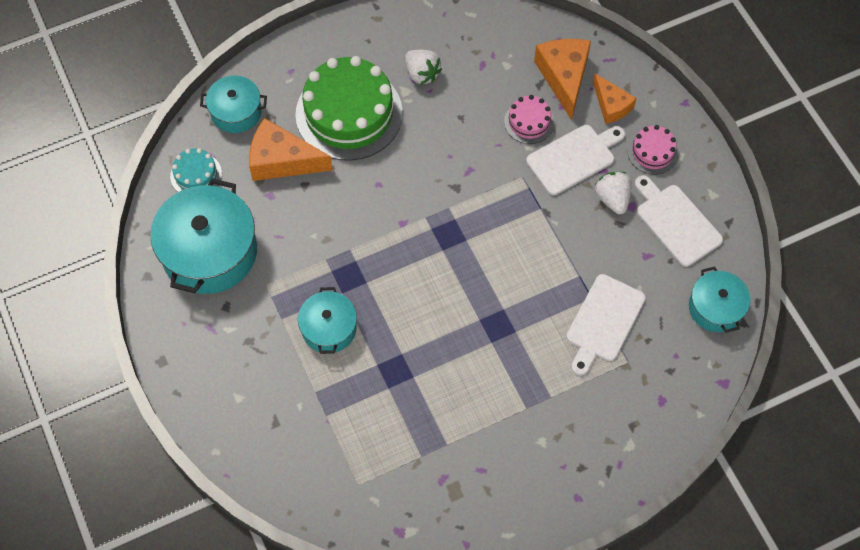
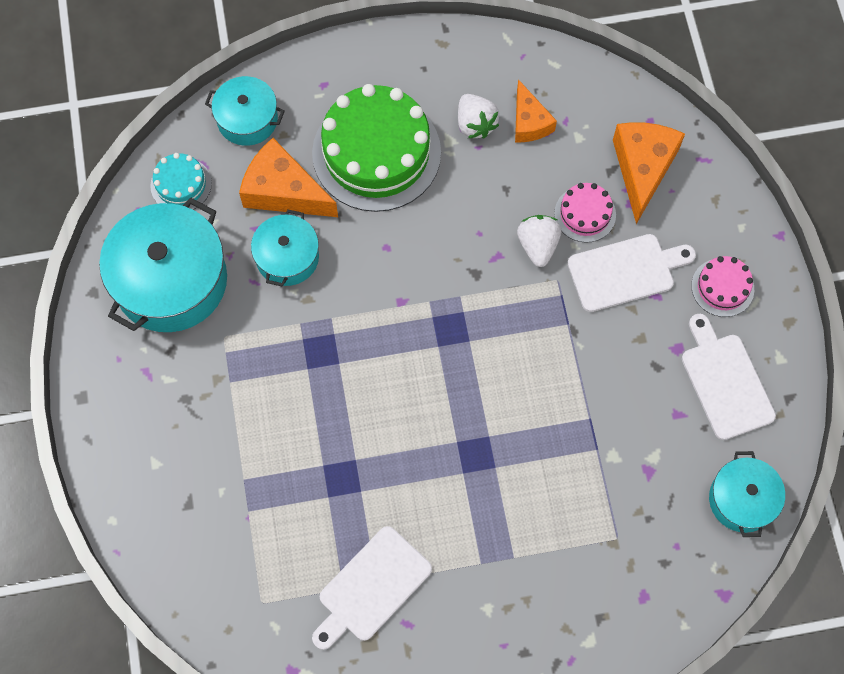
camera: 15 degrees right, 5 degrees up
turquoise pot [298,287,357,354] -> turquoise pot moved to [251,209,319,287]
white cutting board [566,274,646,376] -> white cutting board moved to [312,526,432,650]
orange cheese [593,73,637,124] -> orange cheese moved to [515,79,557,142]
white strawberry [595,172,632,214] -> white strawberry moved to [517,215,561,267]

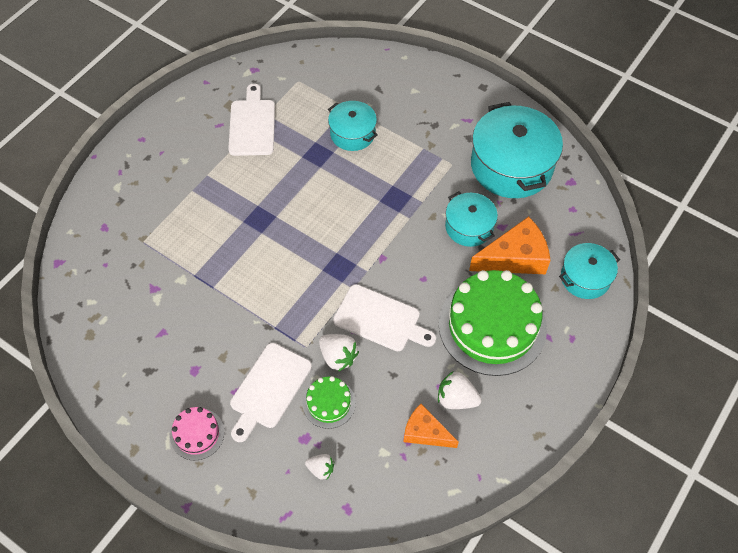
camera: 135 degrees right, 10 degrees down
turquoise cake [150,153,212,210] -> none
pink cake [554,183,616,243] -> green cake [303,376,356,429]
orange cheese [613,122,685,224] -> white strawberry [305,454,334,480]
white cutting board [682,314,776,440] -> white cutting board moved to [333,284,436,351]
turquoise pot [709,451,785,537] -> turquoise pot moved to [328,101,378,151]

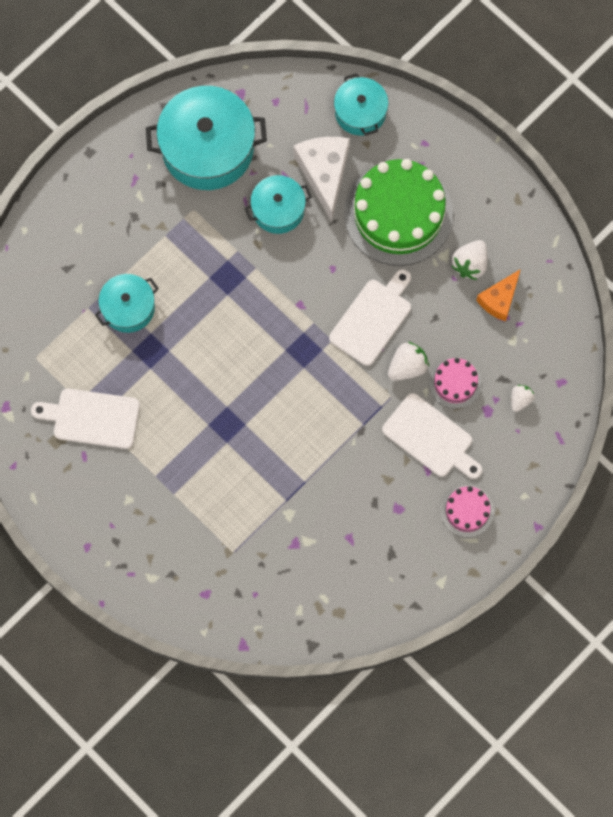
camera: 80 degrees left, 15 degrees up
green cake [303,376,356,429] -> pink cake [429,358,482,409]
orange cheese [469,216,551,274] -> white cheese [293,137,350,222]

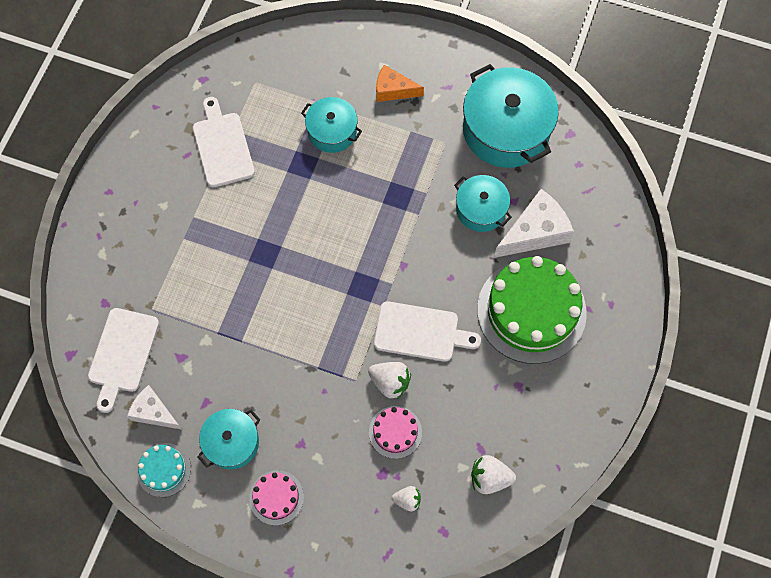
camera: 65 degrees right, 5 degrees down
turquoise pot [334,73,388,136] -> turquoise pot moved to [197,409,261,469]
white cutting board [382,393,482,479] -> white cutting board moved to [88,308,159,413]
white strawberry [451,240,487,280] -> white strawberry moved to [471,455,516,494]
orange cheese [476,269,521,321] -> orange cheese moved to [376,65,424,102]
none -> white cheese [127,385,182,430]
none -> turquoise cake [137,443,191,497]

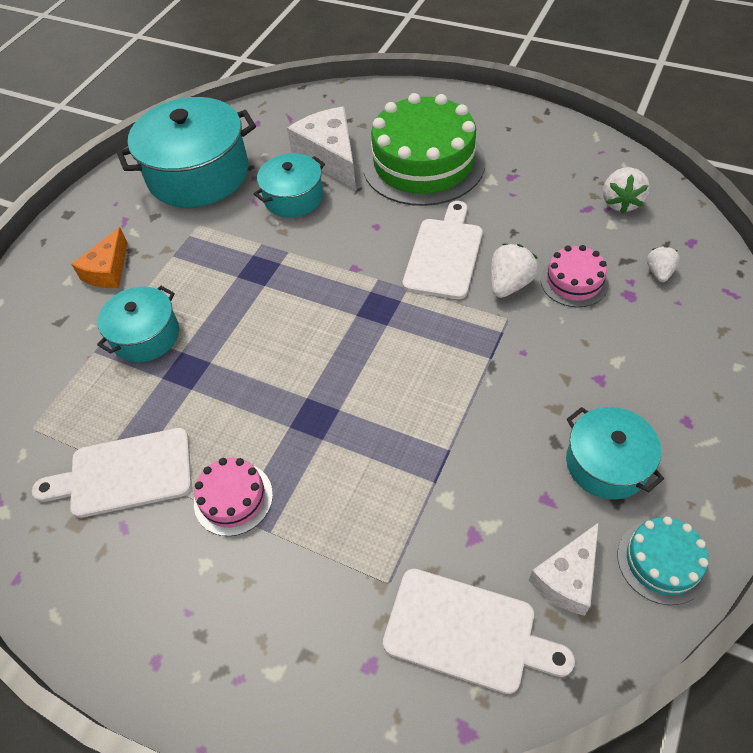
camera: 80 degrees left, 15 degrees down
pink cake [249,470,304,525] -> pink cake moved to [194,458,273,536]

